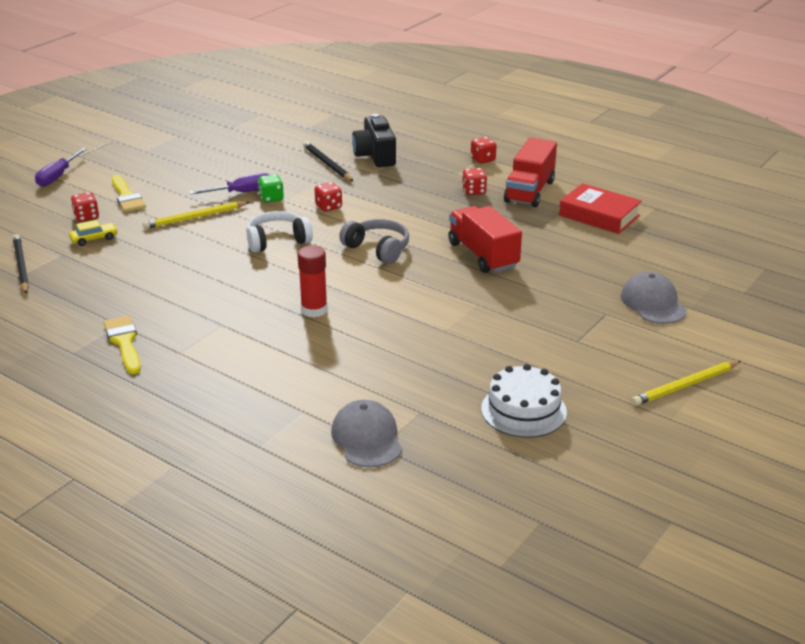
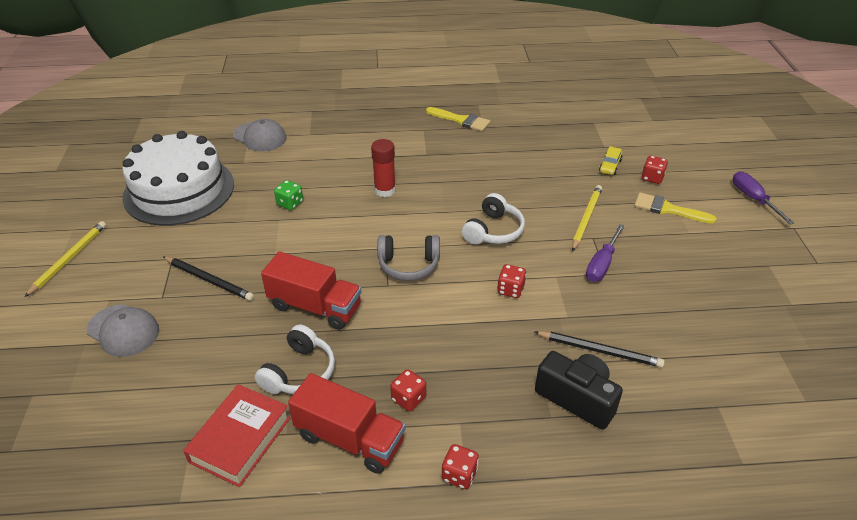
camera: 140 degrees right, 10 degrees up
black pencil [13,234,29,294] -> black pencil moved to [163,256,254,301]
green dice [258,174,284,203] -> green dice moved to [274,180,303,210]
white cake [481,364,567,438] -> white cake [122,131,234,226], size x1.78
red truck [504,138,557,207] -> red truck turned 135 degrees clockwise [288,373,405,474]
red book [559,183,642,234] -> red book turned 60 degrees counterclockwise [183,384,290,487]
none -> white headphones [255,325,335,394]

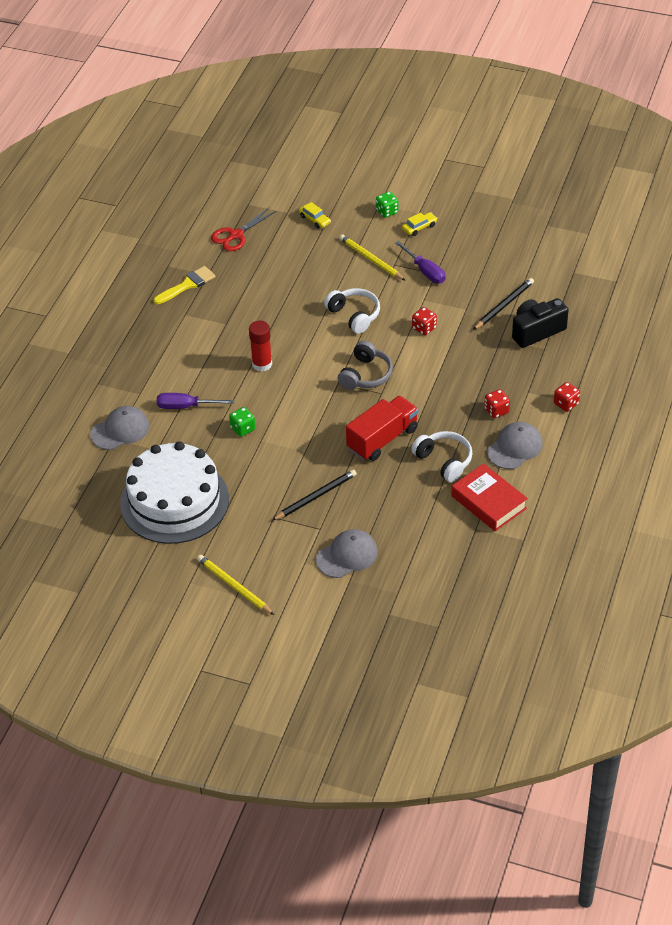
camera: 65 degrees left, 5 degrees up
red truck [288,373,405,474] -> grey cap [487,422,543,469]
yellow brush [634,192,717,224] -> green dice [376,192,399,218]
red dice [641,155,668,184] -> none
purple screwdriver [733,171,794,224] -> purple screwdriver moved to [157,393,234,409]
none -> red scissors [211,208,276,251]
none -> yellow car [402,212,438,236]

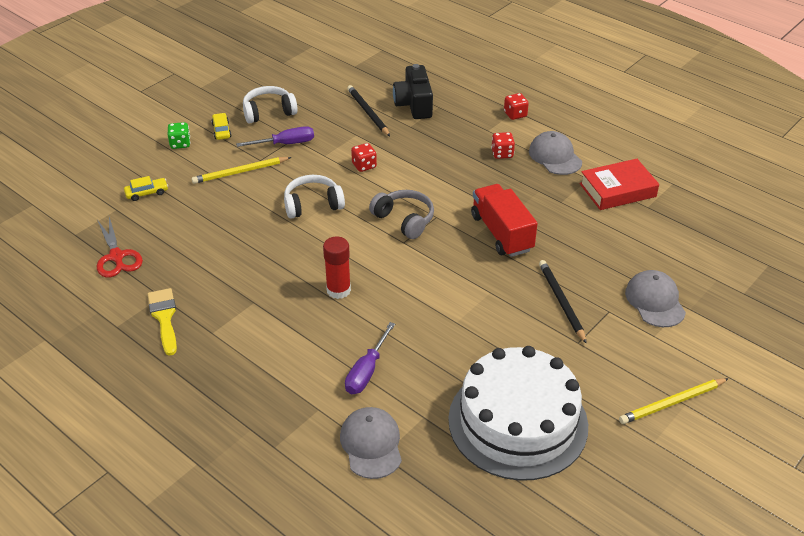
camera: 70 degrees left, 5 degrees down
green dice [229,407,255,437] -> none
white headphones [411,431,473,482] -> white headphones moved to [243,86,298,124]

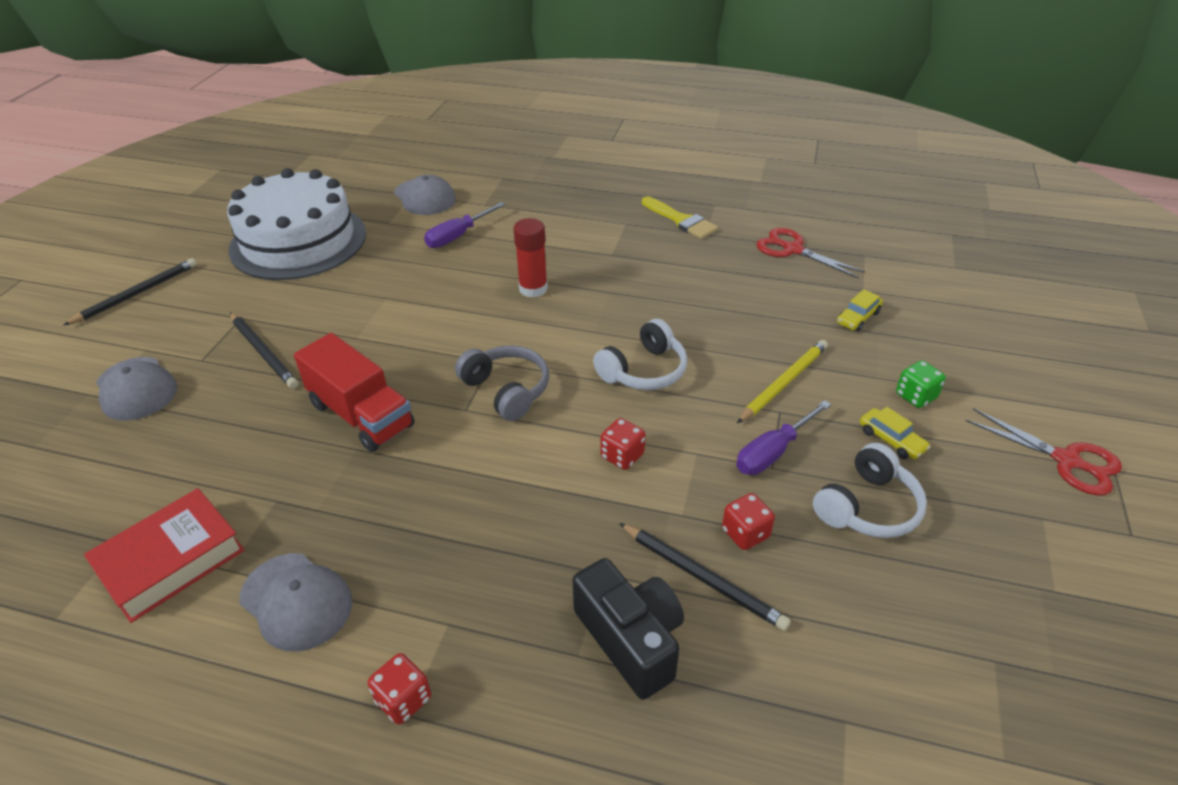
camera: 155 degrees right, 0 degrees up
purple screwdriver [345,322,395,394] -> purple screwdriver turned 135 degrees counterclockwise [424,202,505,248]
grey headphones [369,190,434,239] -> grey headphones turned 150 degrees counterclockwise [455,345,549,421]
red dice [491,132,515,159] -> red dice moved to [722,493,775,550]
yellow pencil [619,378,729,424] -> black pencil [63,258,197,326]
none -> red scissors [965,408,1122,496]

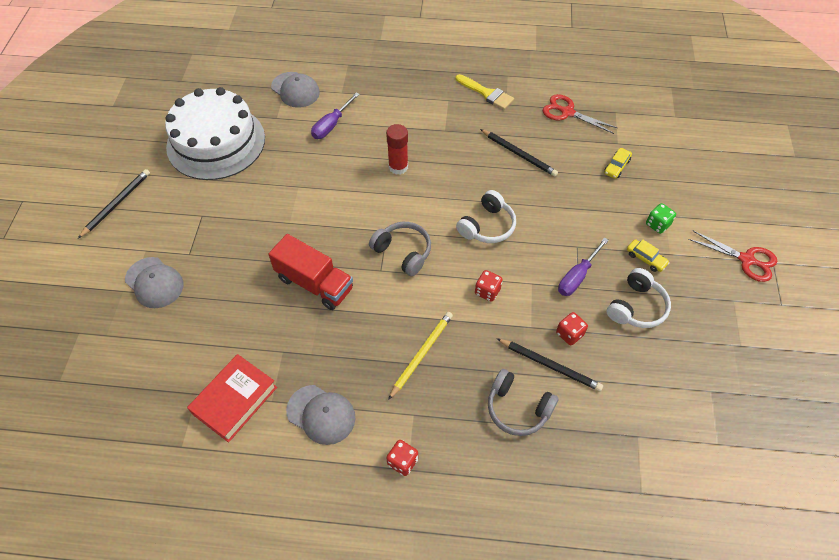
camera: 10 degrees left, 15 degrees up
black pencil [230,313,298,389] -> black pencil moved to [480,129,558,177]
black camera [572,558,684,700] -> grey headphones [488,369,559,436]
yellow pencil [737,340,828,423] -> yellow pencil moved to [388,312,453,400]

